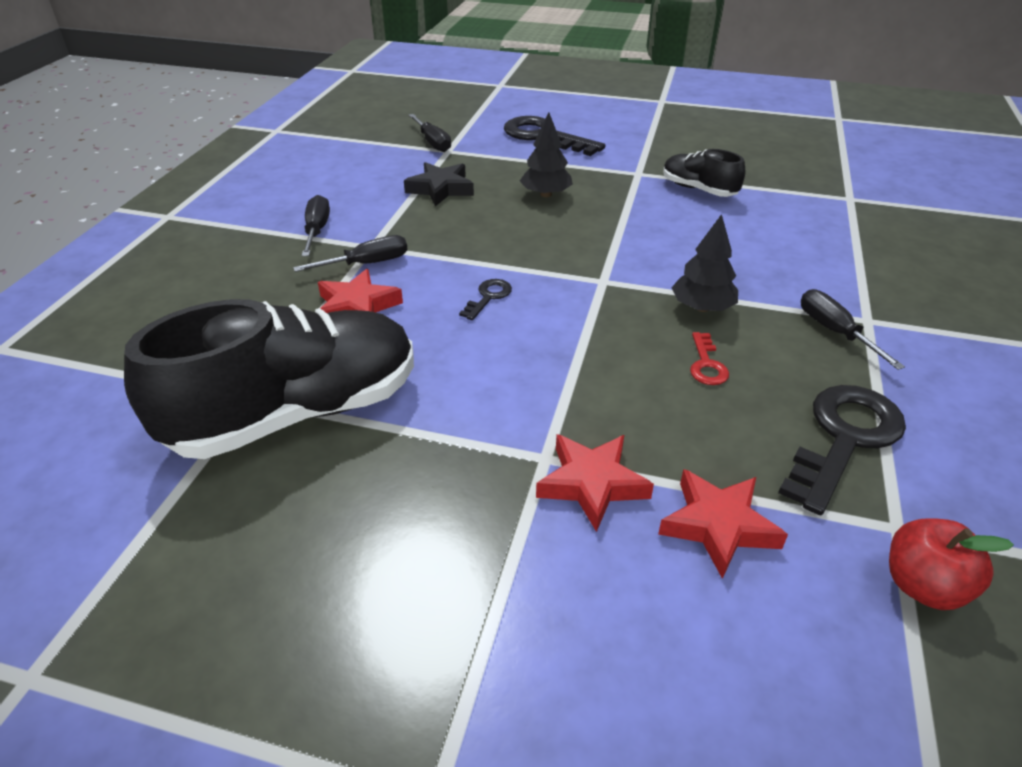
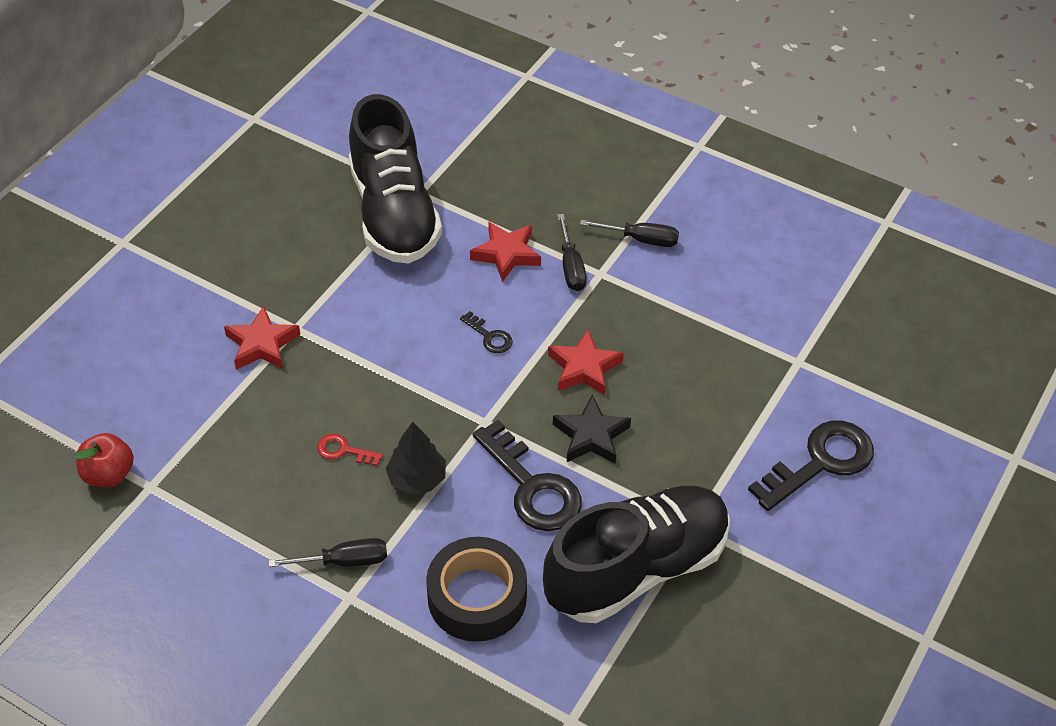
camera: 105 degrees right, 10 degrees up
black star [404,162,474,206] -> black star moved to [553,395,631,464]
black screwdriver [408,114,451,152] -> none
black tree [520,112,573,197] -> none
red star [658,469,788,579] -> red star moved to [548,329,624,395]
black shoe [663,149,745,197] -> black shoe [543,486,730,623], size x2.07
black key [778,385,906,515] -> black key moved to [473,420,582,531]
none -> black tape [426,537,527,642]

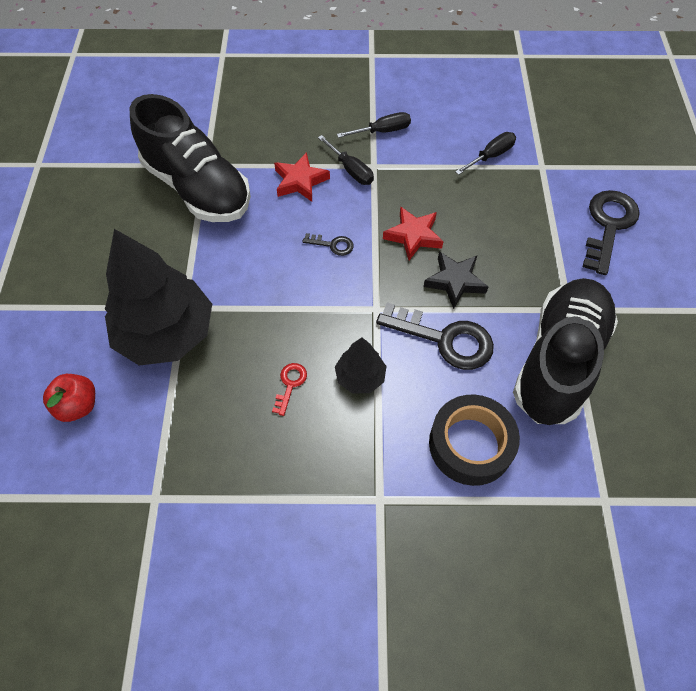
camera: 30 degrees left, 10 degrees up
red apple [75,433,134,487] -> red apple moved to [43,374,95,422]
red star [224,306,300,370] -> black tree [105,229,212,366]
black screwdriver [269,538,387,567] -> black screwdriver moved to [455,132,516,175]
red key [317,434,383,466] -> red key turned 120 degrees clockwise [272,363,307,416]

